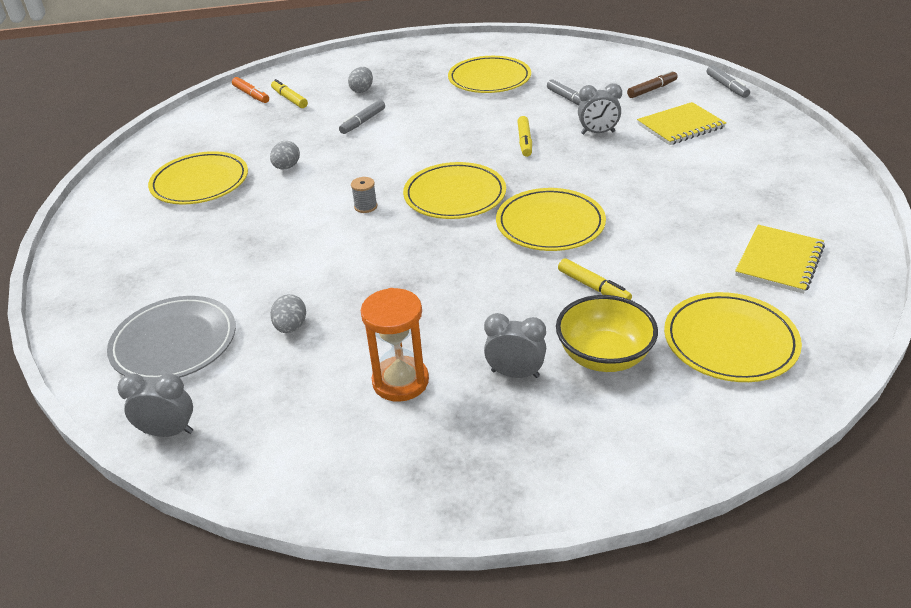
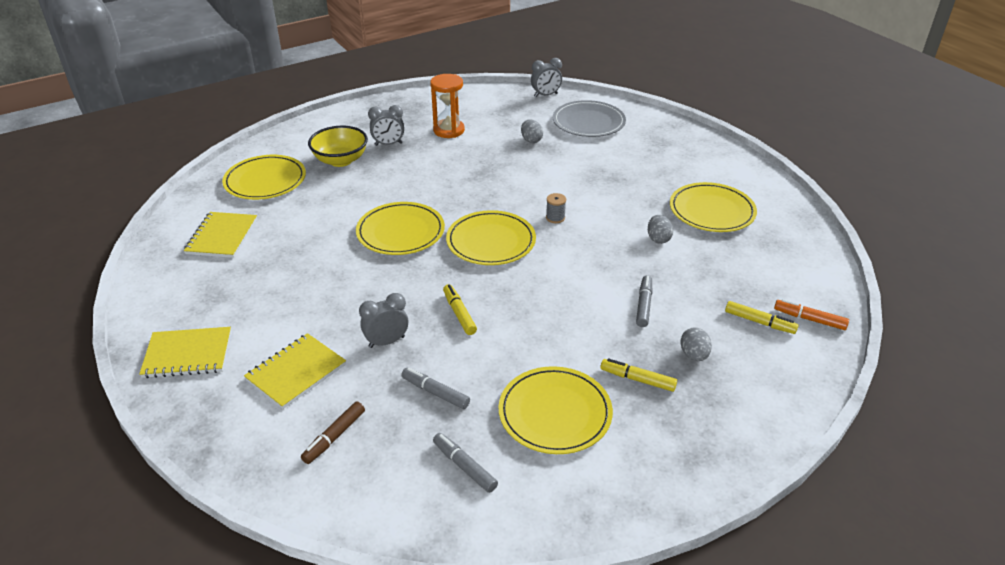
camera: 155 degrees right, 0 degrees up
yellow marker [558,258,632,300] -> yellow marker moved to [600,358,677,392]
grey marker [707,65,750,98] -> grey marker moved to [433,433,498,493]
none -> yellow notebook [139,327,231,378]

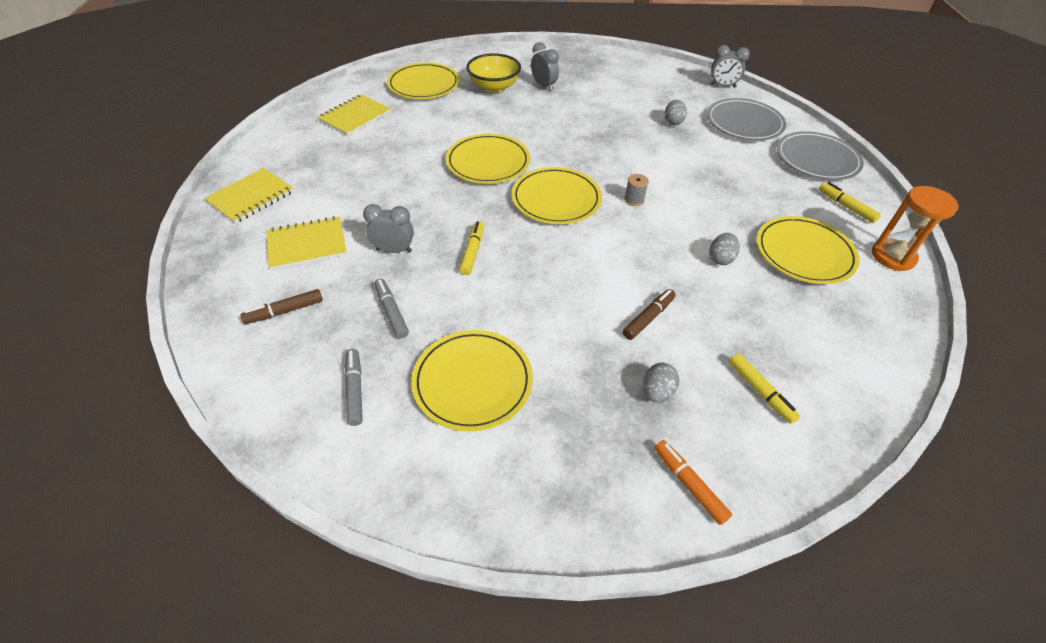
camera: 30 degrees right, 10 degrees up
yellow notebook [139,327,231,378] -> yellow notebook turned 75 degrees counterclockwise [204,168,294,224]
grey clock [368,105,404,146] -> grey clock turned 150 degrees counterclockwise [531,42,559,91]
orange hourglass [430,74,465,138] -> orange hourglass moved to [872,186,958,271]
yellow marker [600,358,677,392] -> yellow marker moved to [819,182,881,223]
grey marker [636,275,652,327] -> brown marker [623,289,676,340]
orange marker [774,299,849,330] -> orange marker moved to [655,440,732,525]
none -> grey plate [777,131,864,180]

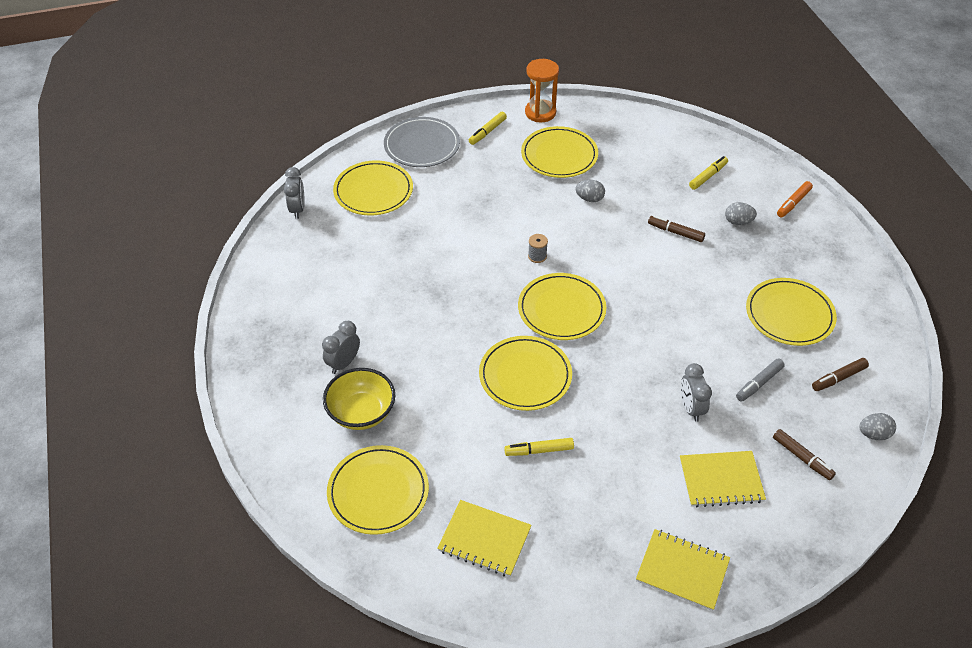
camera: 105 degrees left, 0 degrees up
yellow notebook [266,216,347,270] -> yellow notebook turned 60 degrees counterclockwise [680,451,766,507]
grey marker [345,349,363,426] -> brown marker [812,358,869,391]
yellow marker [459,221,484,275] -> yellow marker moved to [504,438,574,456]
grey egg [665,100,687,125] -> grey egg moved to [859,413,896,440]
grey plate [707,98,786,141] -> yellow plate [333,160,413,215]

